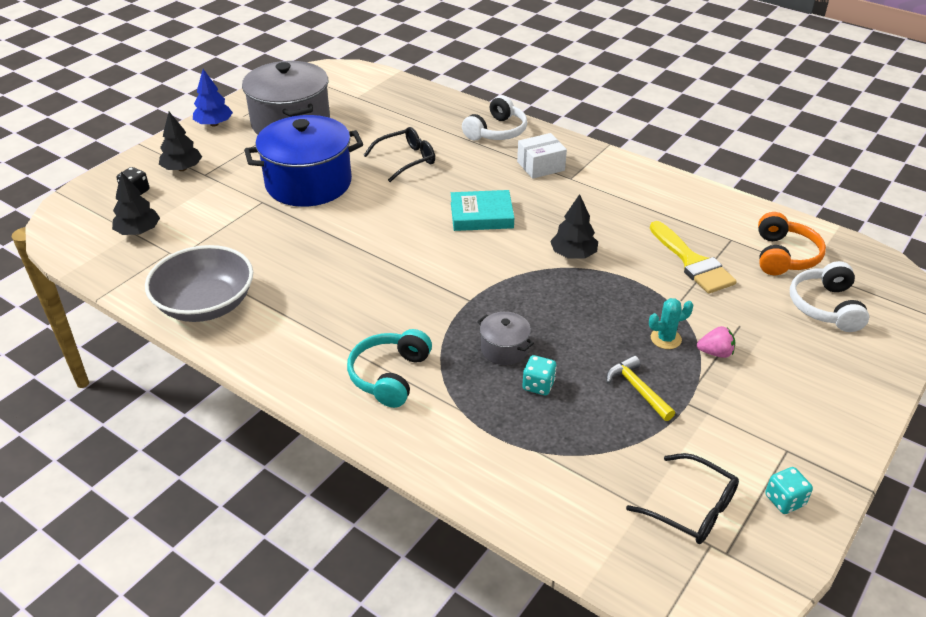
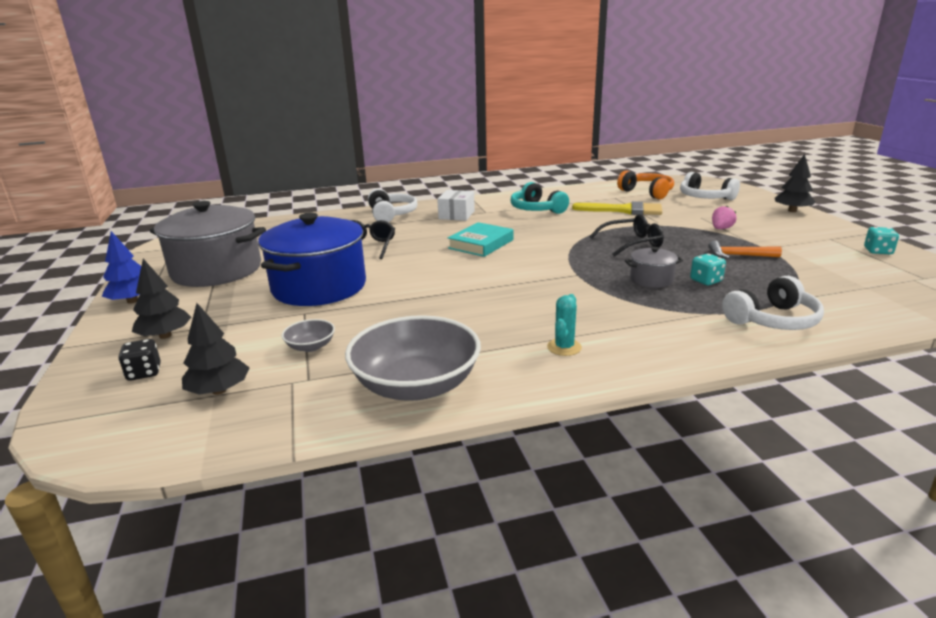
camera: 50 degrees left, 15 degrees down
turquoise headphones [347,329,432,408] -> turquoise headphones moved to [511,182,569,214]
black tree [550,194,598,259] -> black tree moved to [775,154,816,212]
yellow hammer [606,355,675,421] -> orange hammer [709,240,782,259]
black glasses [626,453,739,544] -> black glasses moved to [589,214,664,256]
turquoise cactus [649,298,694,349] -> turquoise cactus moved to [547,294,582,356]
none -> grey bowl [282,319,335,352]
none -> white headphones [722,276,824,330]

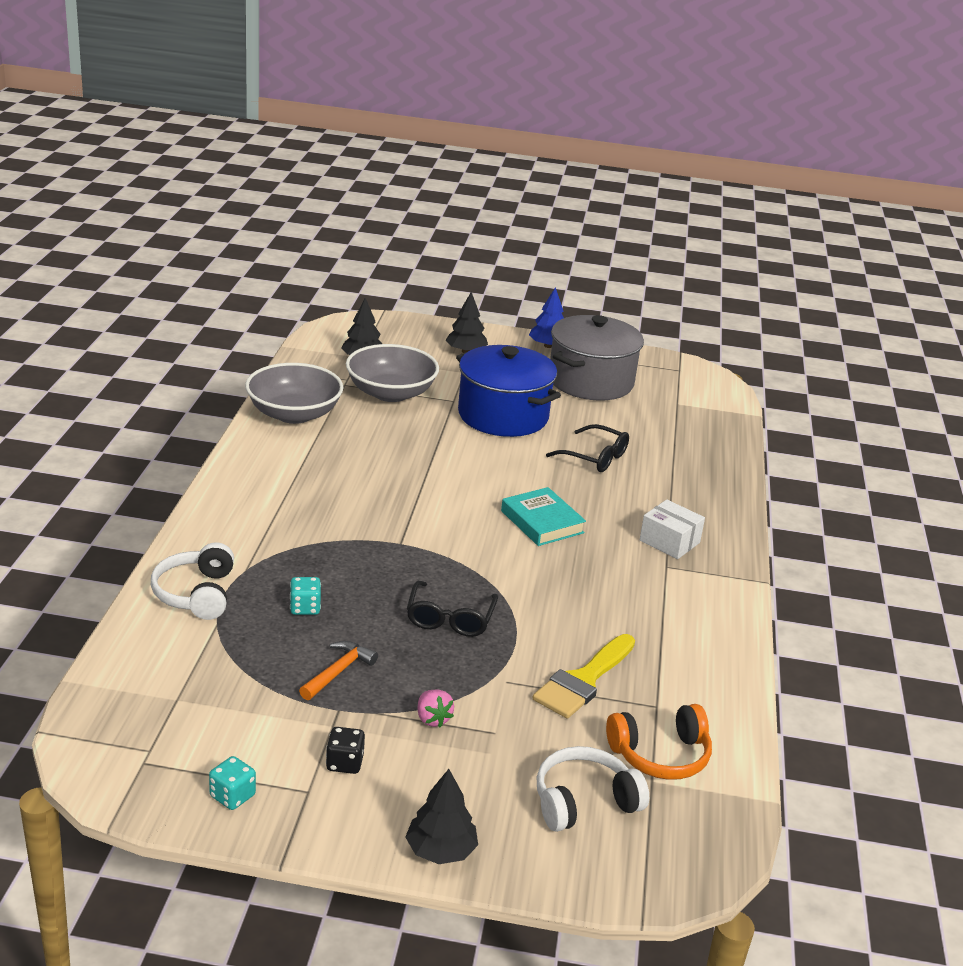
camera: 110 degrees right, 5 degrees up
black dice [118,339,161,381] -> black dice moved to [326,727,365,774]
grey bowl [282,319,335,352] -> grey bowl [346,344,439,402], size x2.26
white headphones [368,189,417,222] -> none
turquoise headphones [511,182,569,214] -> none
turquoise cactus [547,294,582,356] -> none
grey pot [625,247,683,288] -> none

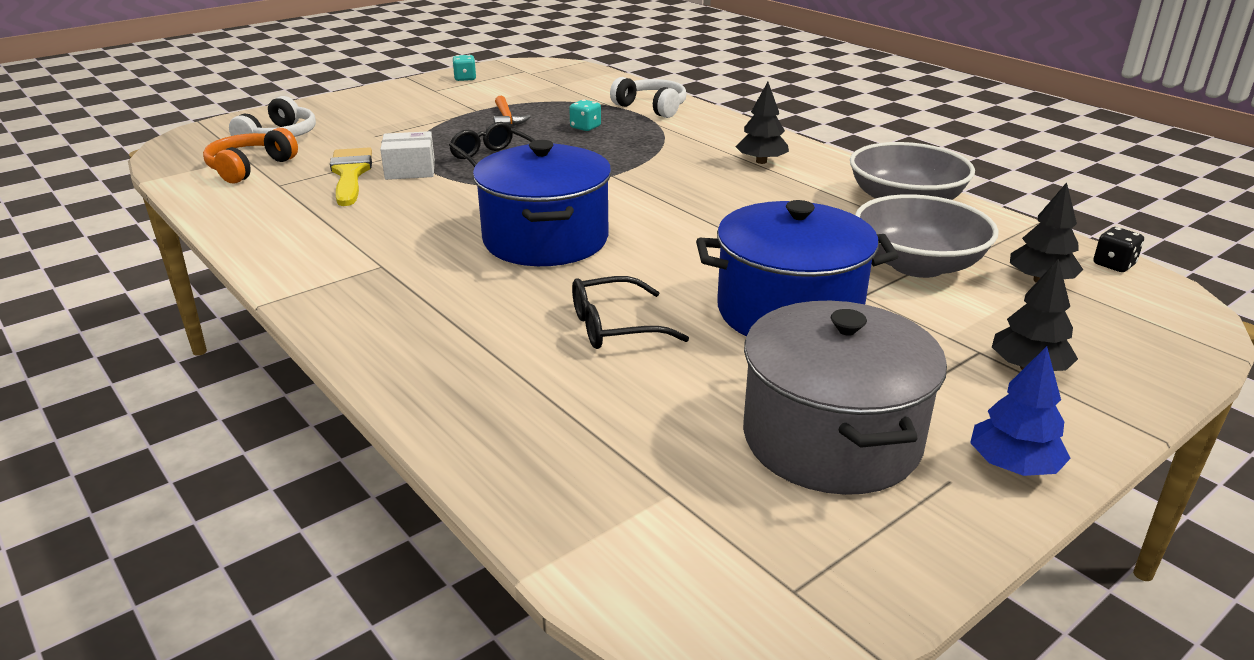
camera: 135 degrees right, 0 degrees up
black dice [326,727,365,774] -> black dice moved to [1093,227,1144,272]
black tree [405,769,478,864] -> black tree moved to [735,82,789,164]
pink strawberry [417,690,454,727] -> none
turquoise book [501,487,586,546] -> blue pot [473,140,612,266]
white box [640,500,705,559] -> white box moved to [380,131,435,180]

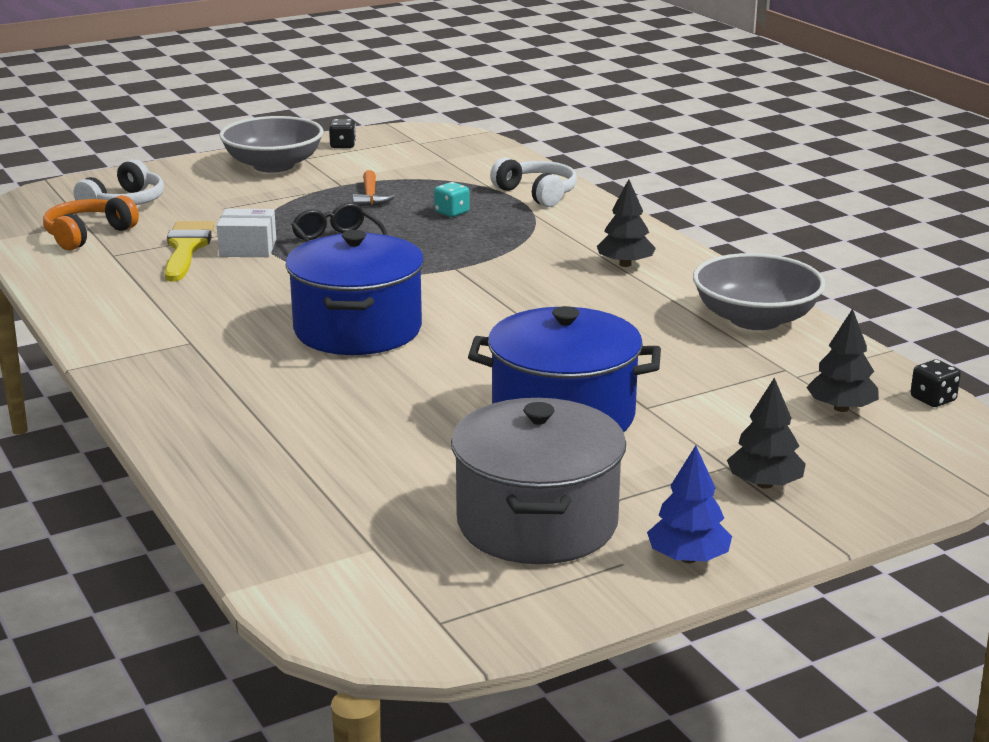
camera: 10 degrees right, 5 degrees down
turquoise dice [453,55,476,81] -> black dice [329,119,356,148]
black glasses [572,276,689,349] -> none
grey bowl [855,194,999,278] -> grey bowl moved to [219,116,324,173]

